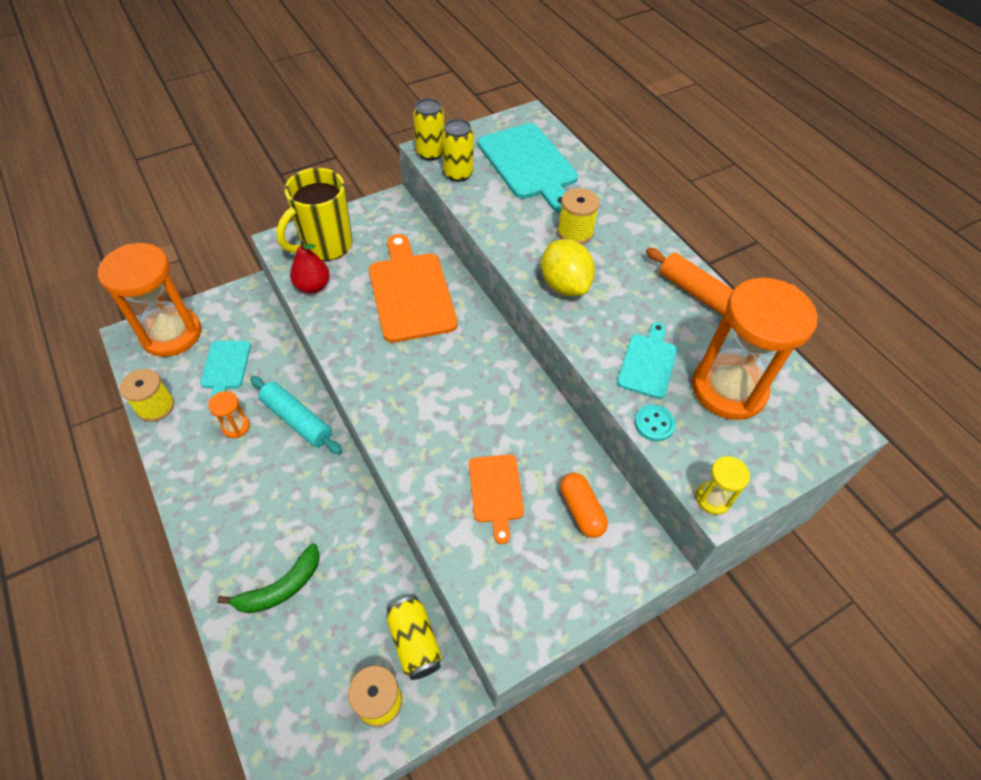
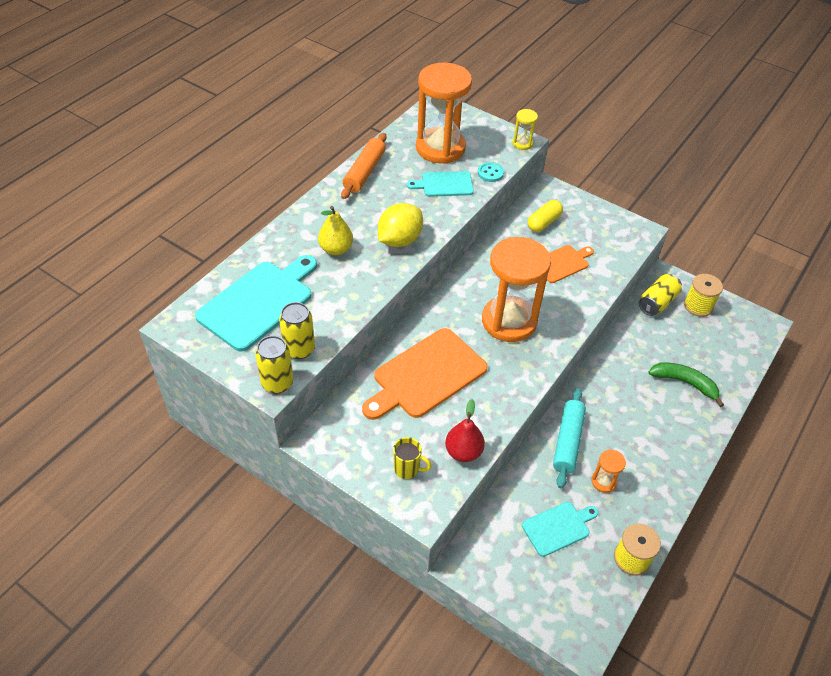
camera: 115 degrees left, 5 degrees down
orange hourglass [98,243,201,357] -> orange hourglass moved to [482,237,551,342]
yellow mug [276,168,353,261] -> yellow mug [393,437,432,479], size x0.47
yellow spool [557,188,600,244] -> yellow pear [318,206,353,255]
orange capsule [560,473,608,538] -> yellow capsule [528,200,563,232]

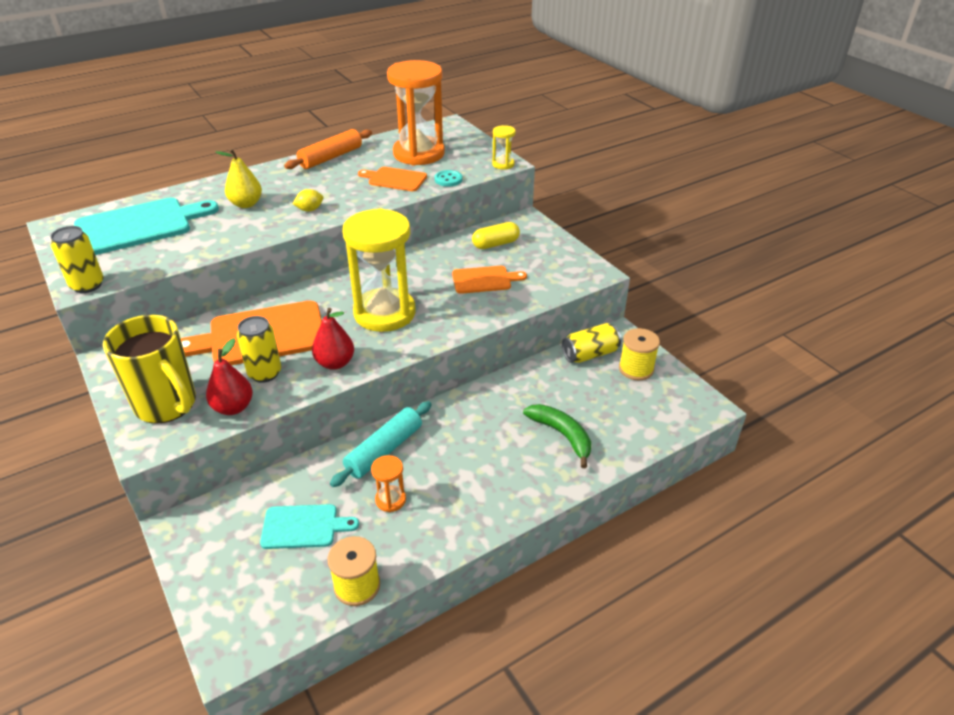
camera: 25 degrees right, 10 degrees down
yellow can [279,302,315,359] -> yellow can moved to [237,316,281,383]
yellow lemon [378,203,423,247] -> yellow lemon [293,189,323,211], size x0.50
yellow mug [393,437,432,479] -> yellow mug [103,315,196,424], size x2.15
turquoise cutting board [407,171,474,197] -> orange cutting board [358,167,427,191]
orange hourglass [482,237,551,342] -> yellow hourglass [342,208,416,332]
none -> red pear [312,308,354,370]

